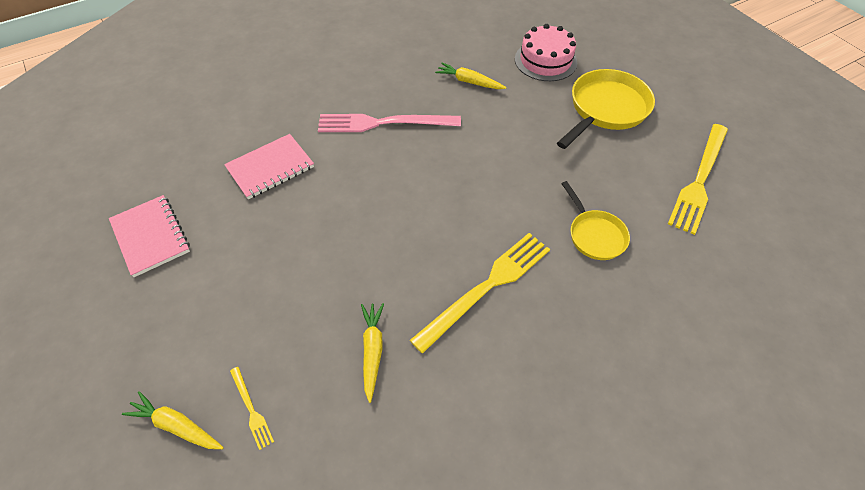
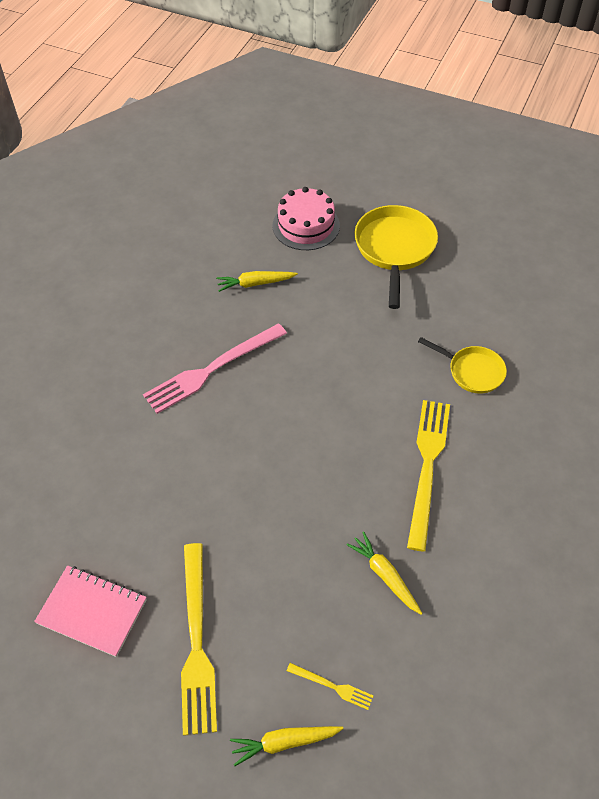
camera: 35 degrees left, 0 degrees up
pink notebook [224,134,314,200] -> none
yellow fork [668,124,728,235] -> yellow fork moved to [181,543,217,736]

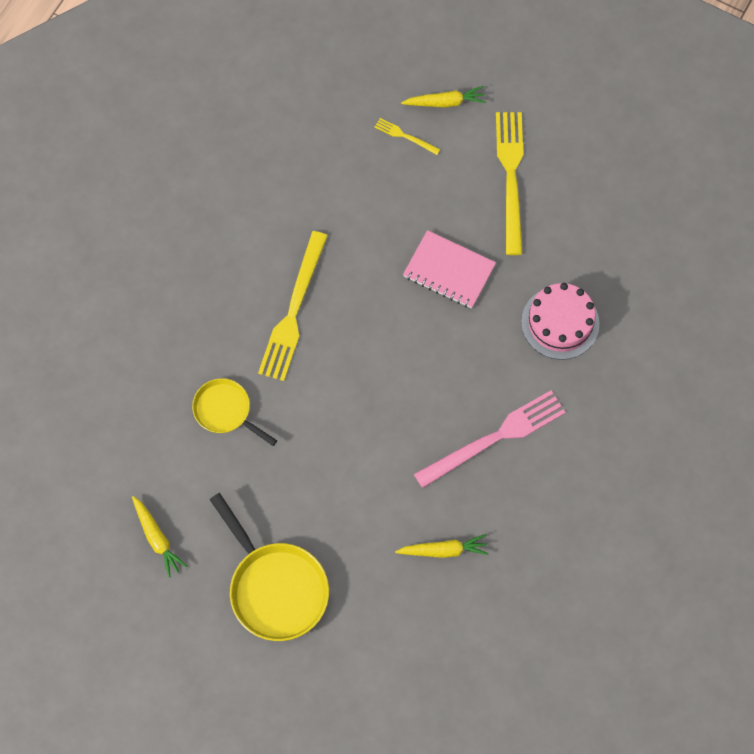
camera: 175 degrees left, 15 degrees up
pink notebook [34,565,147,657] -> pink notebook moved to [403,230,496,309]
pink cake [272,187,340,250] -> pink cake moved to [521,283,600,360]
yellow carrot [346,532,422,615] -> yellow carrot moved to [132,496,187,578]
yellow pan [355,205,438,309] -> yellow pan turned 45 degrees counterclockwise [210,493,329,641]

